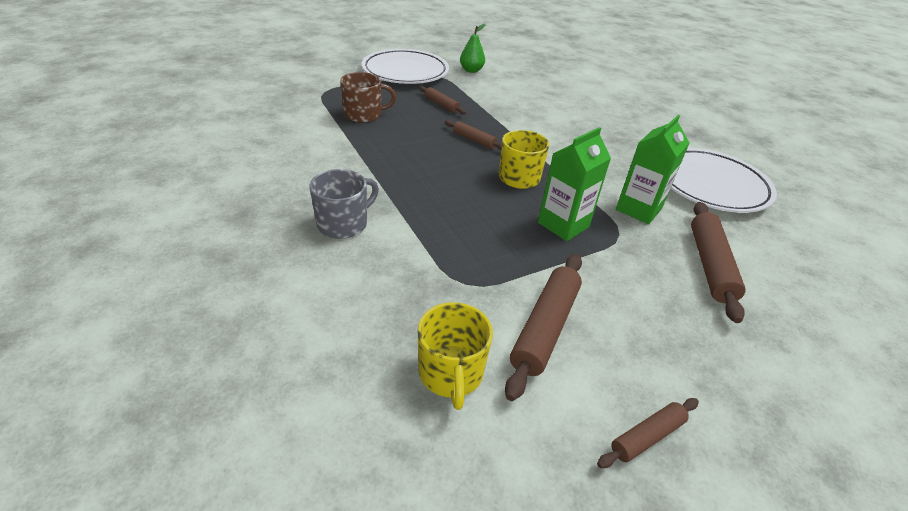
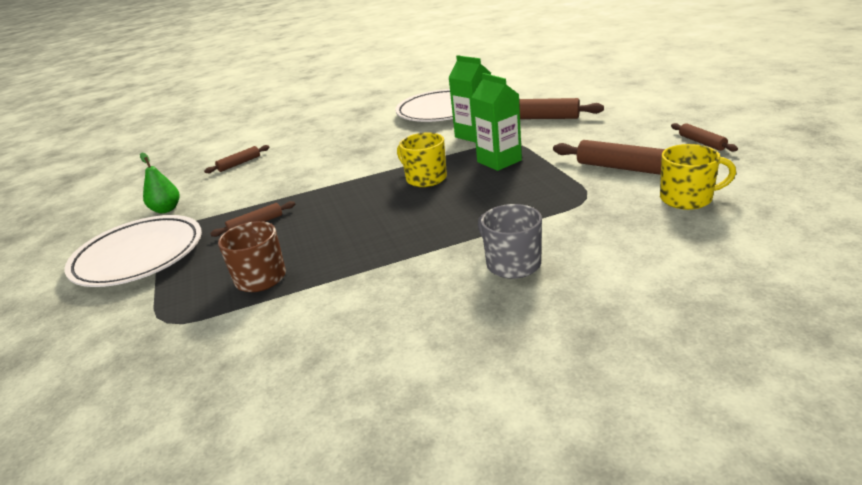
camera: 75 degrees left, 10 degrees down
brown rolling pin [445,120,502,150] -> brown rolling pin moved to [204,145,270,173]

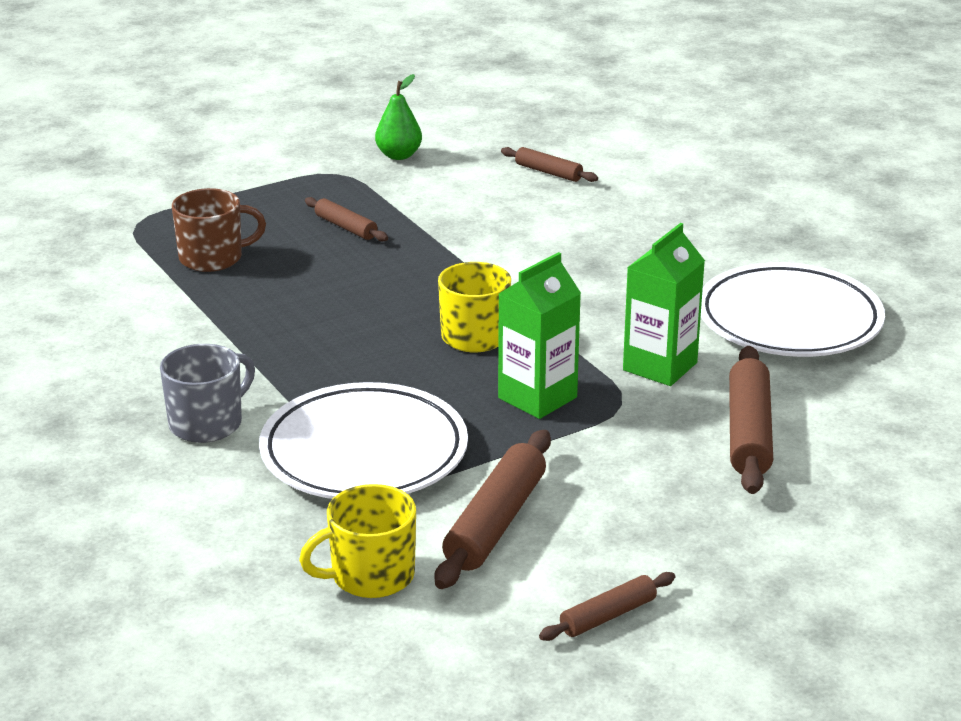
camera: 75 degrees right, 0 degrees up
white plate [64,215,202,287] -> white plate moved to [259,382,468,499]
yellow mug [660,144,736,210] -> yellow mug turned 75 degrees clockwise [299,484,416,598]

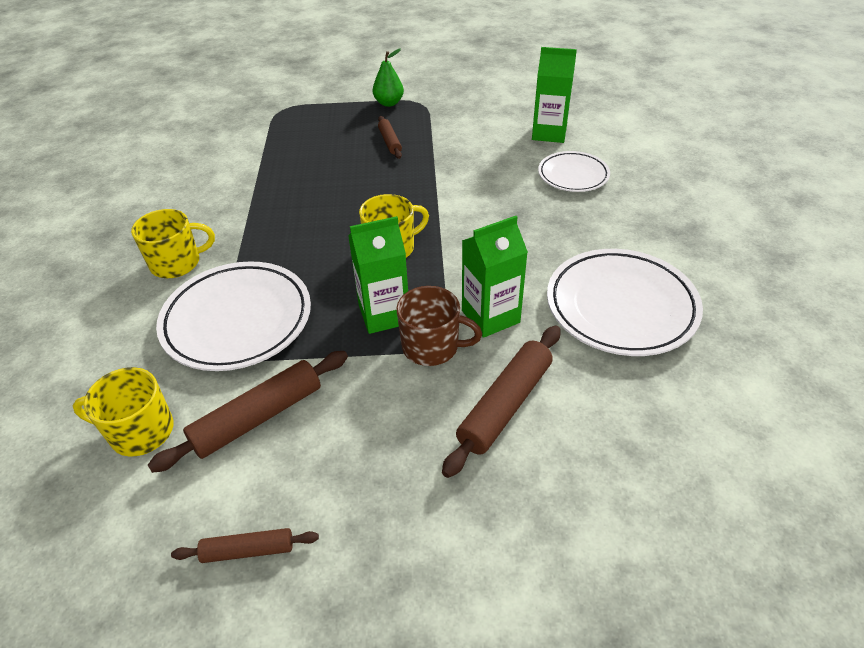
camera: 30 degrees right, 15 degrees up
grey mug [160,344,255,443] -> yellow mug [131,209,215,278]
brown mug [172,188,266,272] -> brown mug moved to [396,286,482,366]
green pear [375,74,422,160] -> green pear moved to [373,49,404,107]
brown rolling pin [501,147,598,182] -> green carton [532,47,577,143]
none -> white plate [538,151,610,192]

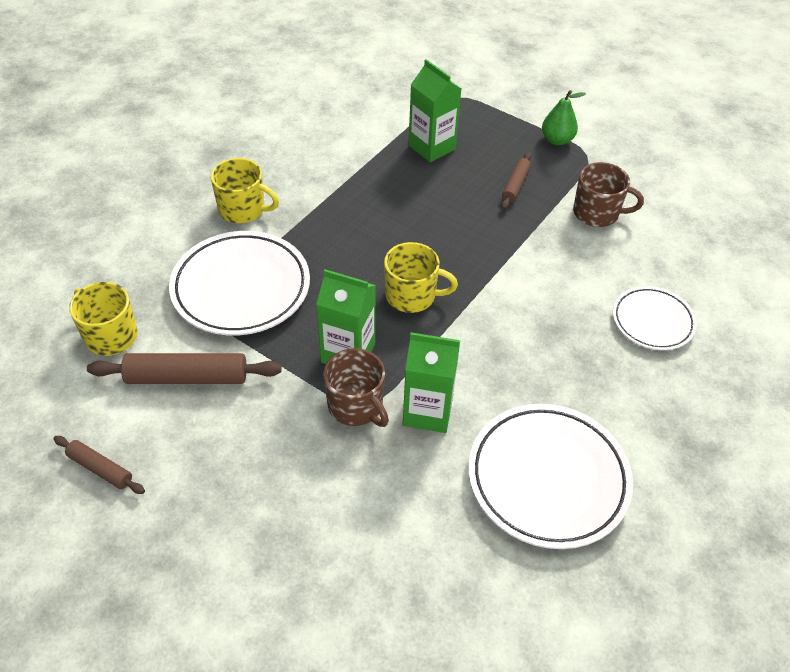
camera: 35 degrees right, 5 degrees up
brown rolling pin [442,326,560,478] -> none
green carton [532,47,577,143] -> green carton moved to [408,59,461,163]
none -> brown mug [573,162,644,227]

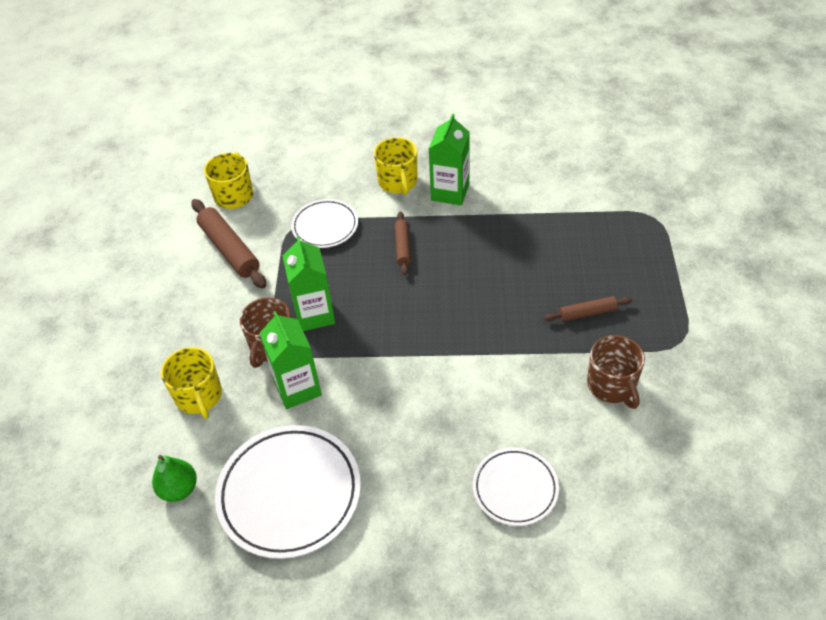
camera: 60 degrees right, 0 degrees up
brown rolling pin [54,436,145,494] -> brown rolling pin moved to [395,211,411,275]
white plate [169,231,310,336] -> white plate [291,199,358,248], size x0.59
yellow mug [384,242,458,313] -> yellow mug moved to [161,347,222,419]
green carton [408,59,461,163] -> green carton moved to [429,114,470,206]
green pear [542,90,586,145] -> green pear moved to [152,455,197,502]

